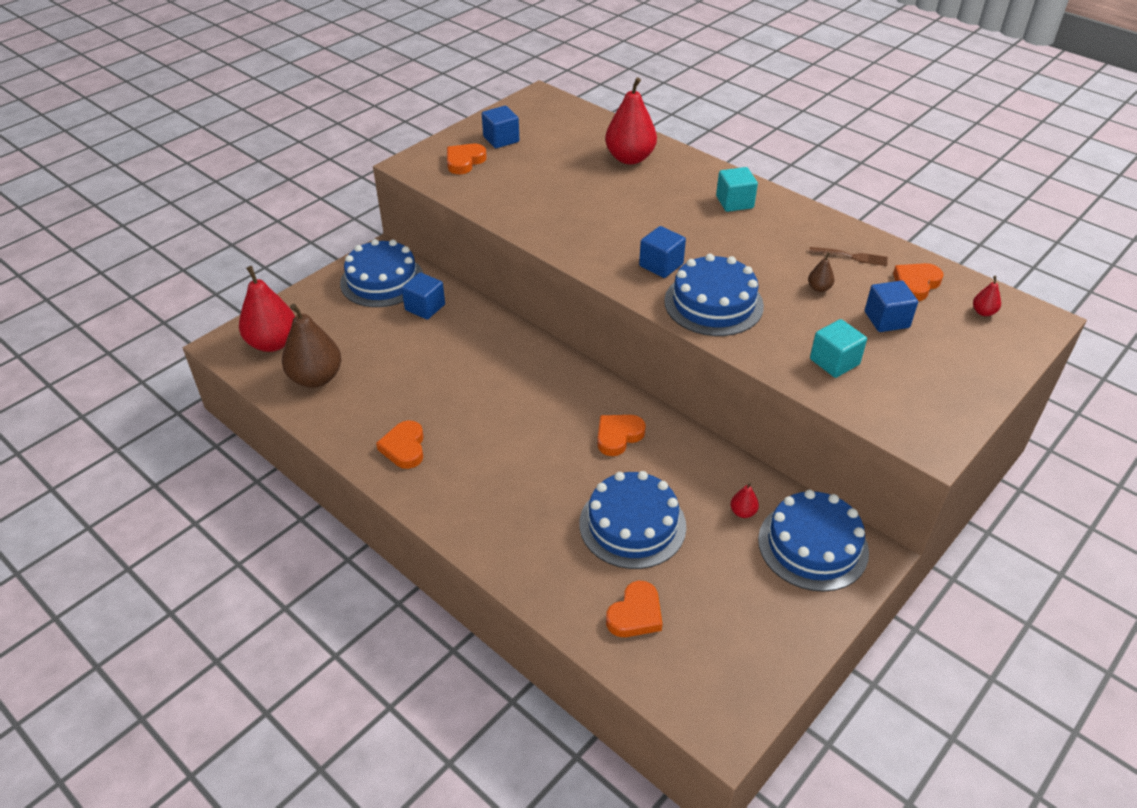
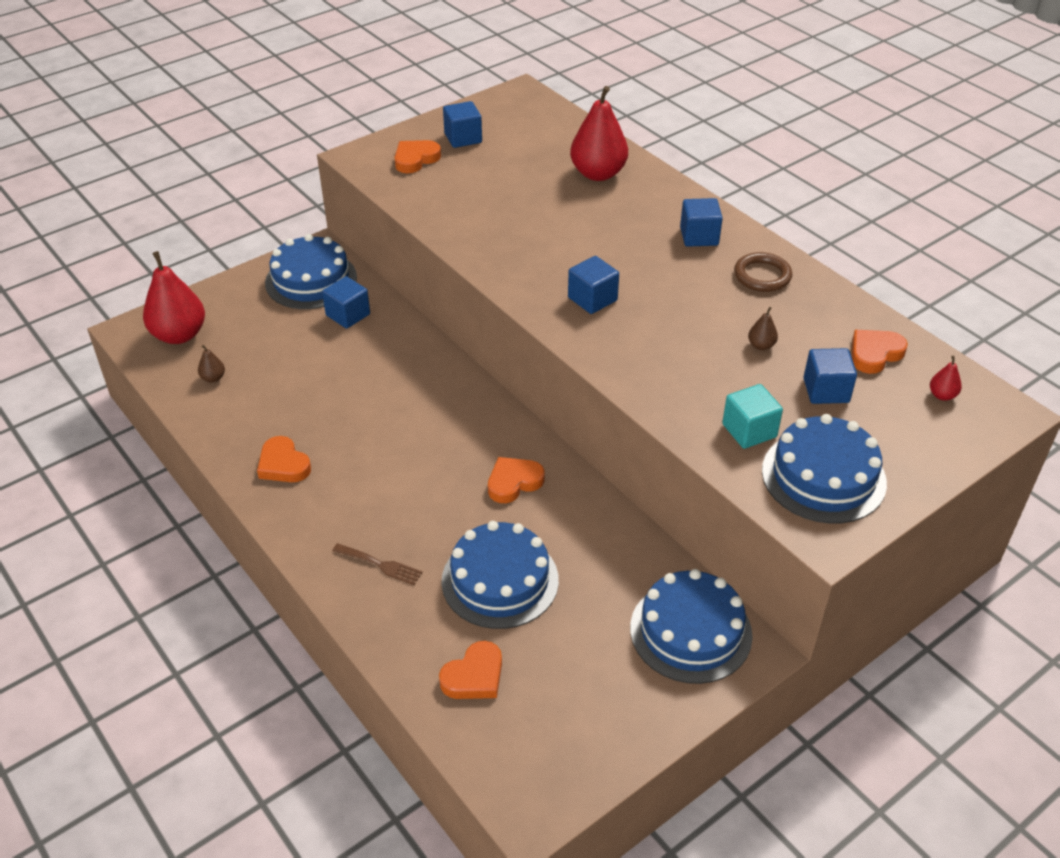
camera: 10 degrees right, 0 degrees up
brown pear [282,304,341,388] -> brown pear [198,345,225,383], size x0.43
orange heart [376,420,424,469] -> orange heart turned 45 degrees counterclockwise [257,436,311,482]
blue cake [664,254,764,336] -> blue cake moved to [762,414,887,524]
turquoise cube [716,167,758,212] -> blue cube [680,198,723,247]
red pear [730,483,759,518] -> none
brown fork [809,247,888,266] -> brown fork moved to [332,543,423,585]
none -> brown ring [734,252,792,292]

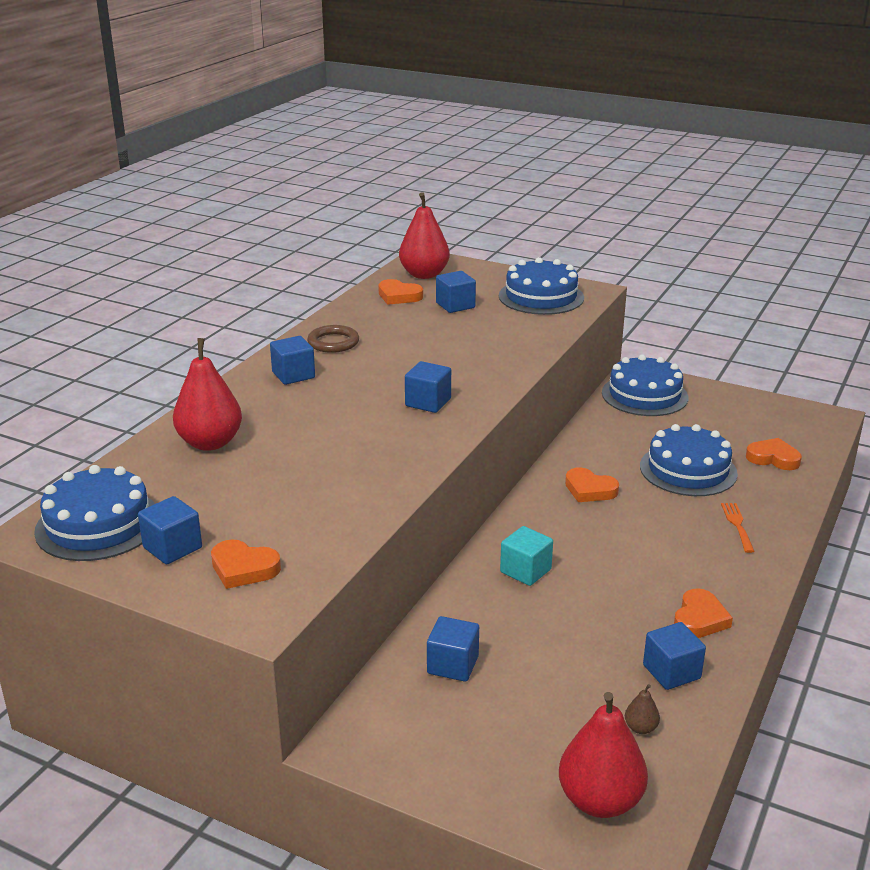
camera: 115 degrees left, 15 degrees down
blue cake [265,234,357,309] -> blue cake moved to [34,465,155,561]
brown fork [332,543,423,585] -> orange fork [721,503,755,553]
turquoise cube [722,384,783,449] -> turquoise cube moved to [500,526,553,586]
brown pear [748,307,778,350] -> none
red pear [930,355,962,401] -> red pear [399,192,450,279], size x2.34
none -> blue cube [643,622,706,690]

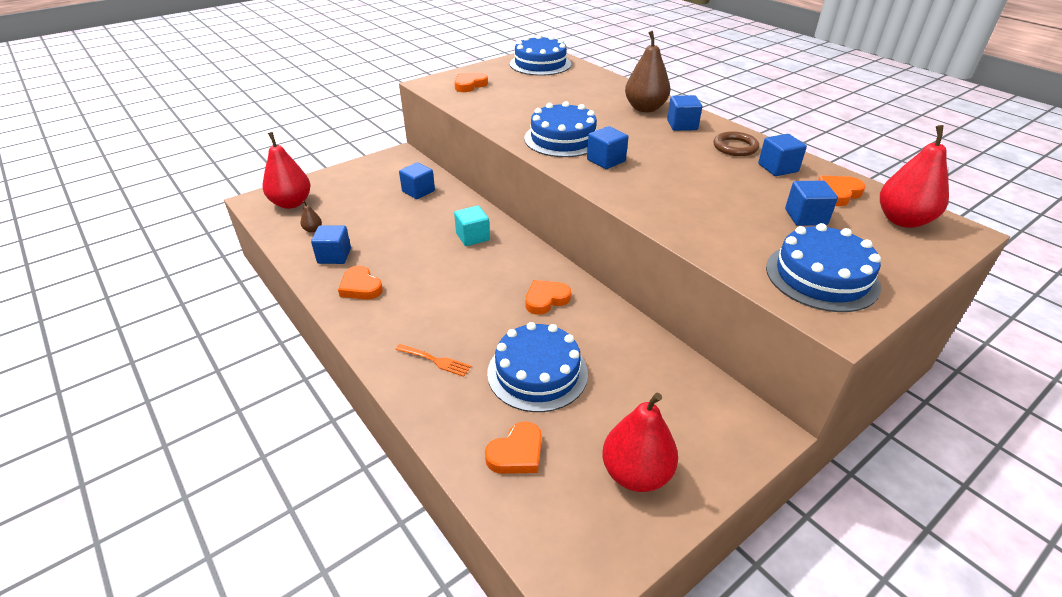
camera: 115 degrees right, 10 degrees up
blue cube [138,496,202,564] -> blue cube moved to [758,134,807,176]
red pear [173,338,242,451] -> red pear moved to [602,393,678,492]
blue cake [602,354,689,416] -> blue cake moved to [524,101,597,157]
none -> brown pear [625,31,670,113]

